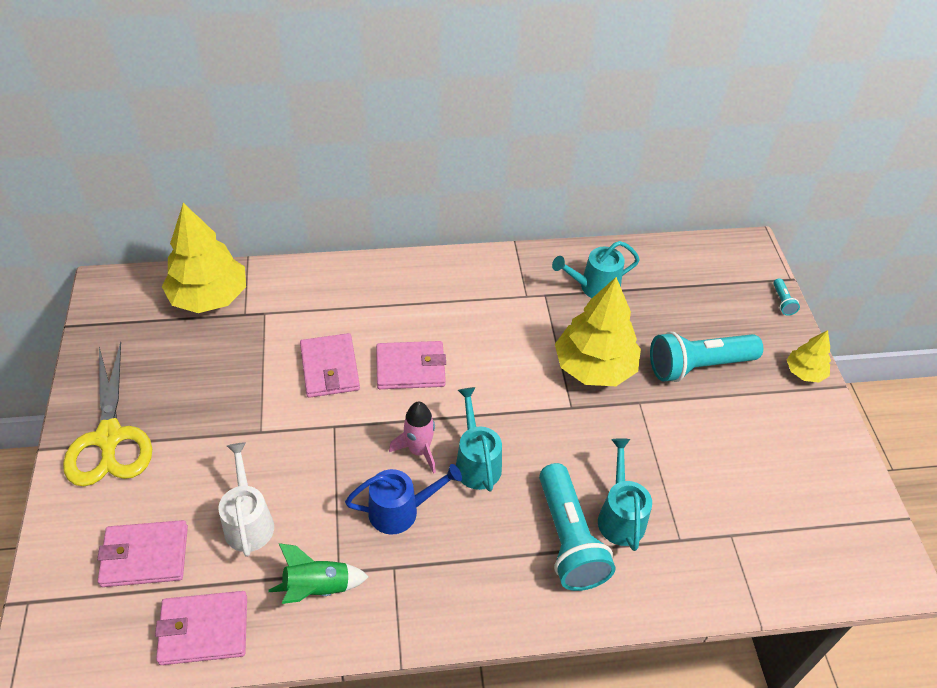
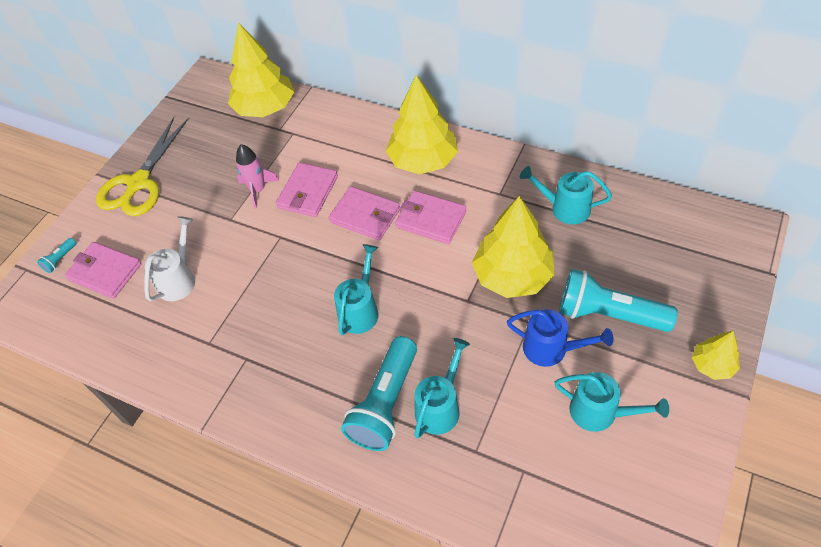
camera: 40 degrees right, 5 degrees up
pink wallet [155,591,247,665] -> pink wallet moved to [395,190,466,244]
green rocket [268,543,369,604] -> none
blue watering can [345,464,462,535] -> blue watering can moved to [507,309,614,367]
pink rocket [389,402,436,474] -> pink rocket moved to [236,144,279,209]
turquoise flashlight [773,278,800,316] -> turquoise flashlight moved to [37,238,76,273]
none -> yellow tree [386,75,458,174]
none -> turquoise watering can [554,372,669,432]

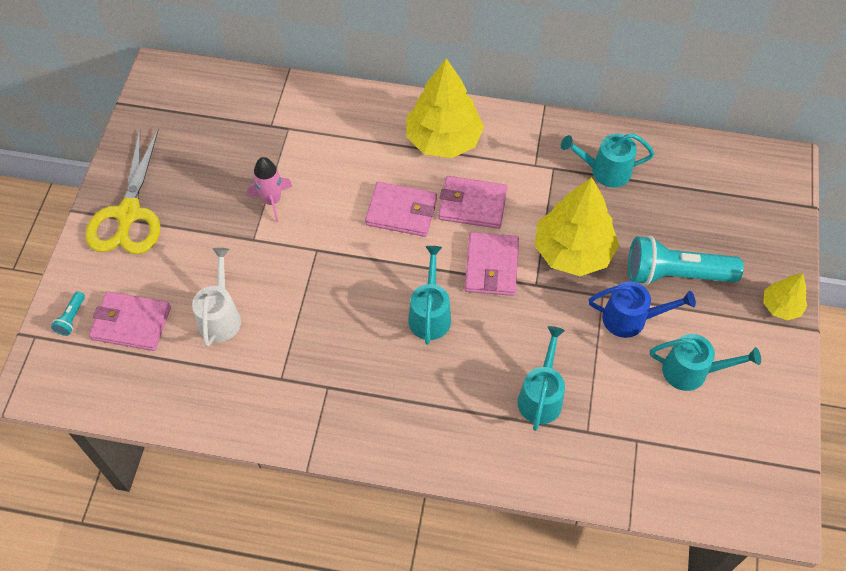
camera: 20 degrees left, 5 degrees up
yellow tree [228,23,294,117] -> none
pink wallet [276,162,338,217] -> pink wallet moved to [465,232,519,296]
turquoise flashlight [341,336,417,451] -> none

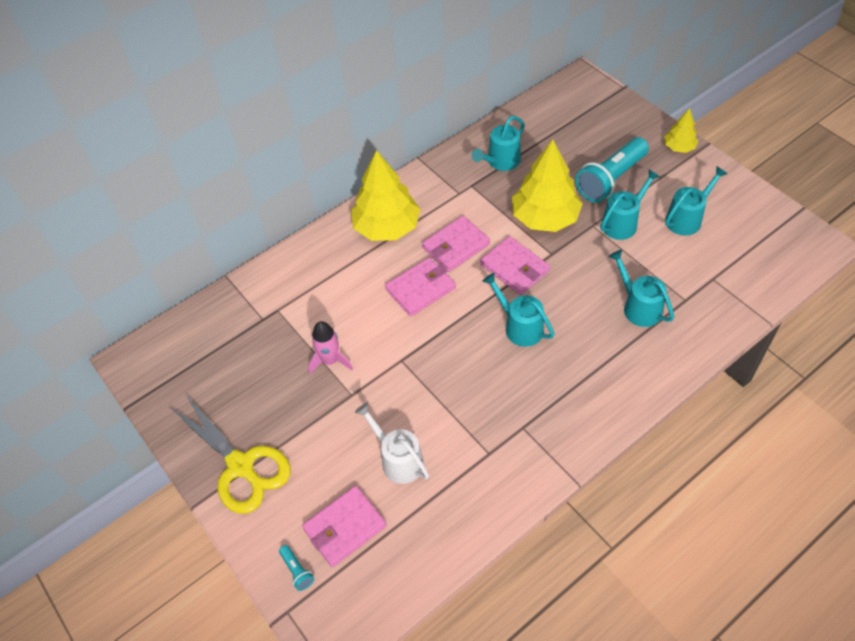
camera: 45 degrees left, 5 degrees down
blue watering can [588,281,696,338] -> turquoise watering can [600,170,660,240]

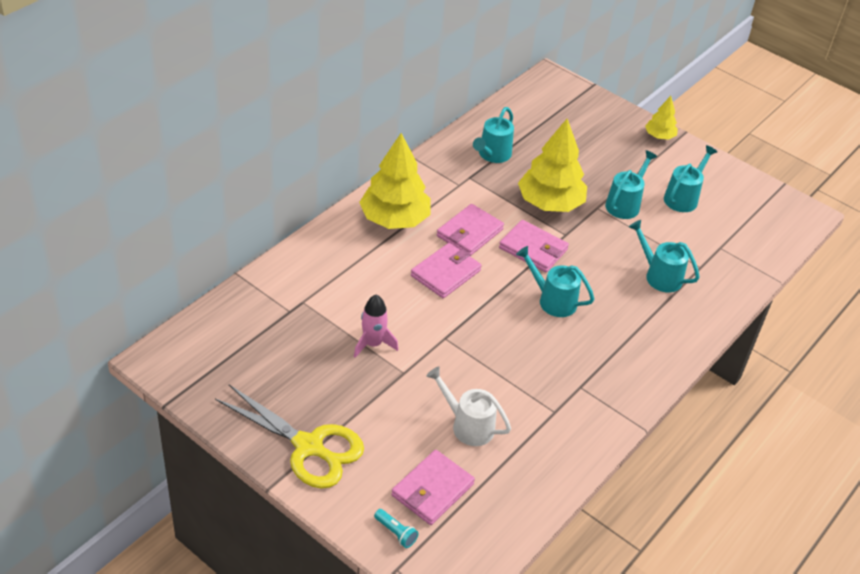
camera: 20 degrees left, 10 degrees down
turquoise flashlight [575,137,649,203] -> none

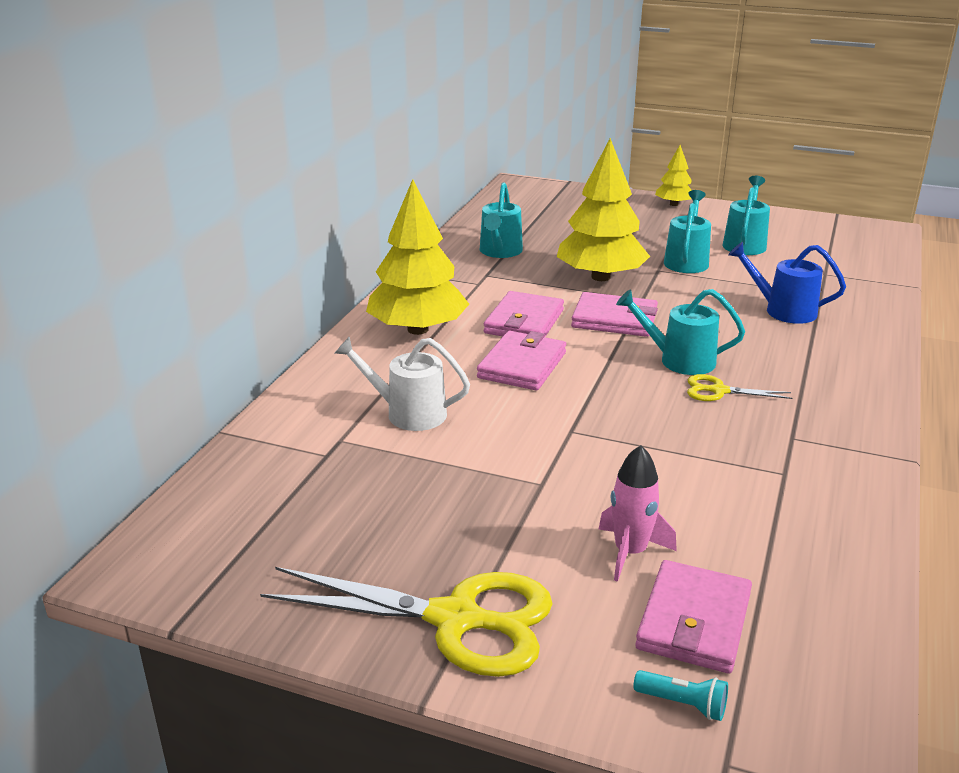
camera: 15 degrees left, 15 degrees down
pink rocket [354,294,398,358] -> pink rocket moved to [599,445,677,582]
white watering can [426,366,511,446] -> white watering can moved to [335,336,470,431]
turquoise watering can [629,220,700,292] -> blue watering can [728,242,846,324]
none -> yellow scissors [687,374,792,401]

